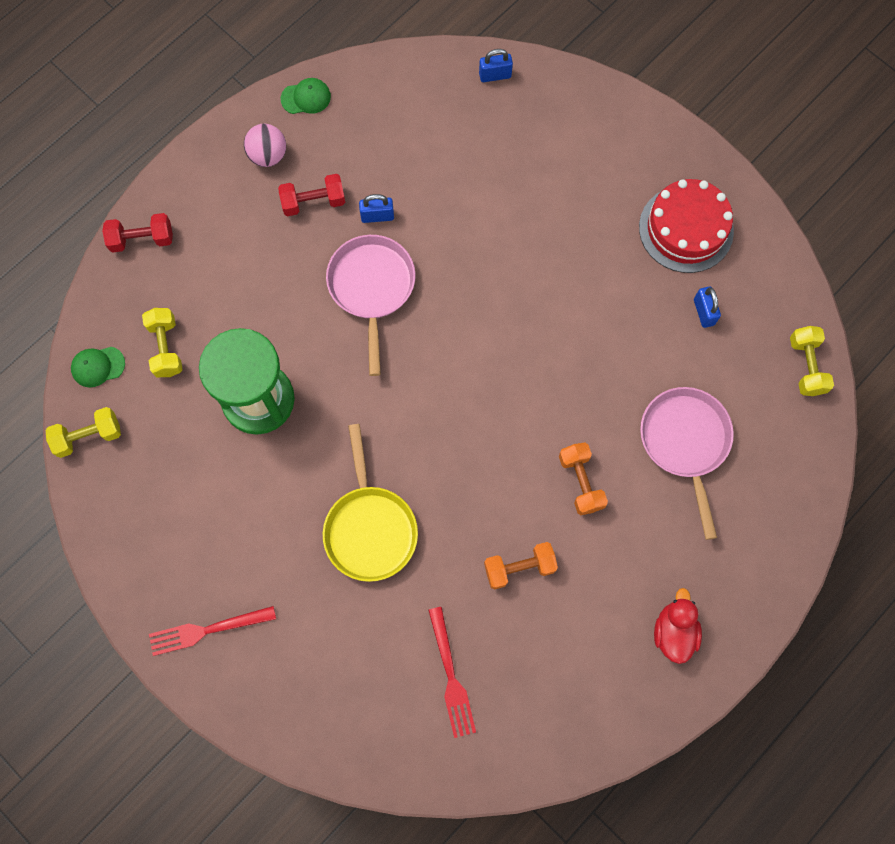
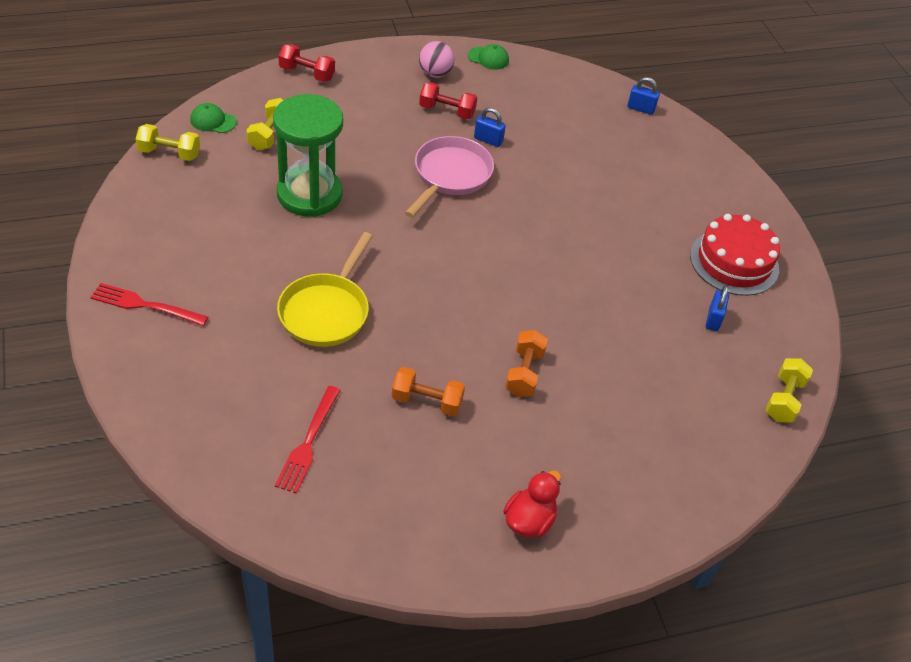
camera: 25 degrees right, 25 degrees down
pink pan [640,387,734,540] -> none

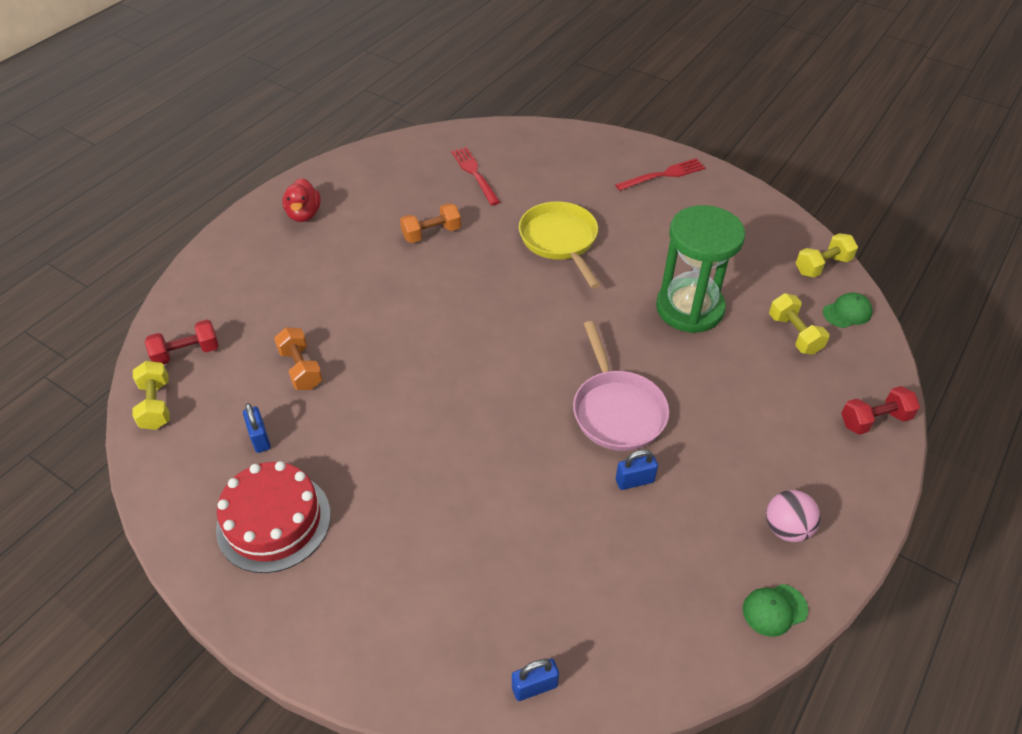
camera: 145 degrees right, 0 degrees up
red dumbbell [419,82,477,119] -> red dumbbell moved to [145,320,219,364]
orange dumbbell [505,330,548,397] -> orange dumbbell moved to [274,327,323,390]

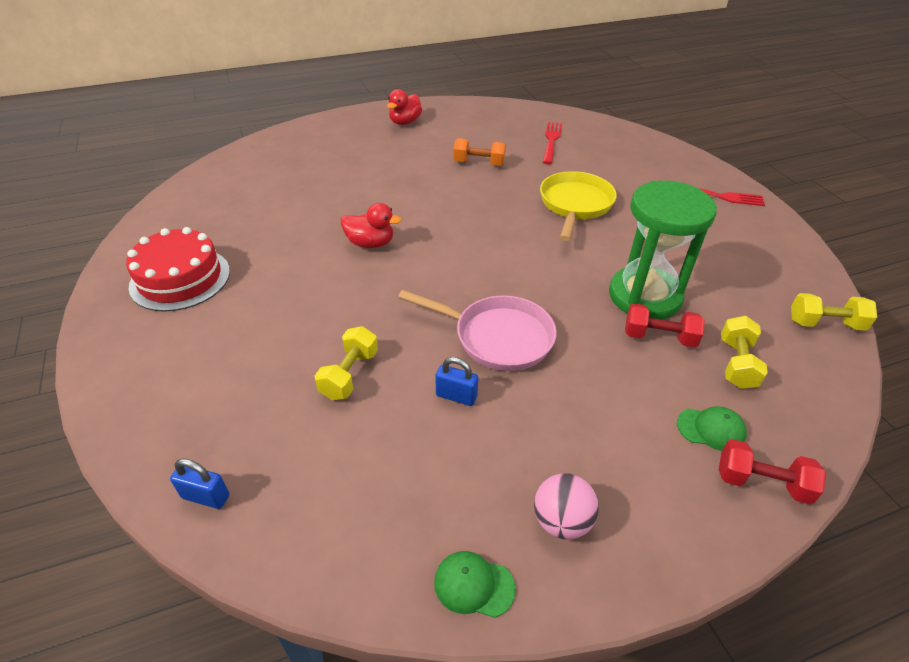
camera: 35 degrees right, 5 degrees down
yellow dumbbell [133,361,170,430] -> yellow dumbbell moved to [315,326,378,400]
red dumbbell [145,320,219,364] -> red dumbbell moved to [625,303,705,348]
blue padlock [243,403,271,453] -> none
orange dumbbell [274,327,323,390] -> none
pink pan [573,321,669,451] -> pink pan turned 90 degrees counterclockwise [398,290,556,371]
green cap [823,292,873,328] -> green cap moved to [677,406,747,451]
none -> red duck [341,203,402,248]

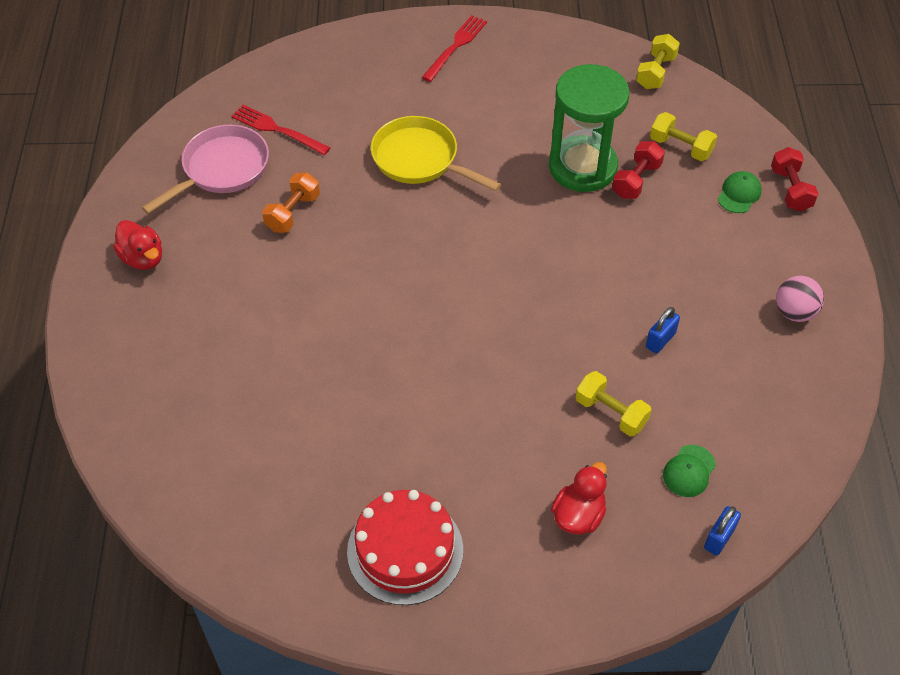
camera: 70 degrees left, 10 degrees up
red duck [341,203,402,248] -> red duck moved to [551,462,607,535]
pink pan [398,290,556,371] -> pink pan moved to [142,125,269,214]
green cap [434,551,516,618] -> green cap moved to [663,445,716,497]
red dumbbell [719,439,826,504] -> red dumbbell turned 45 degrees counterclockwise [771,147,819,212]

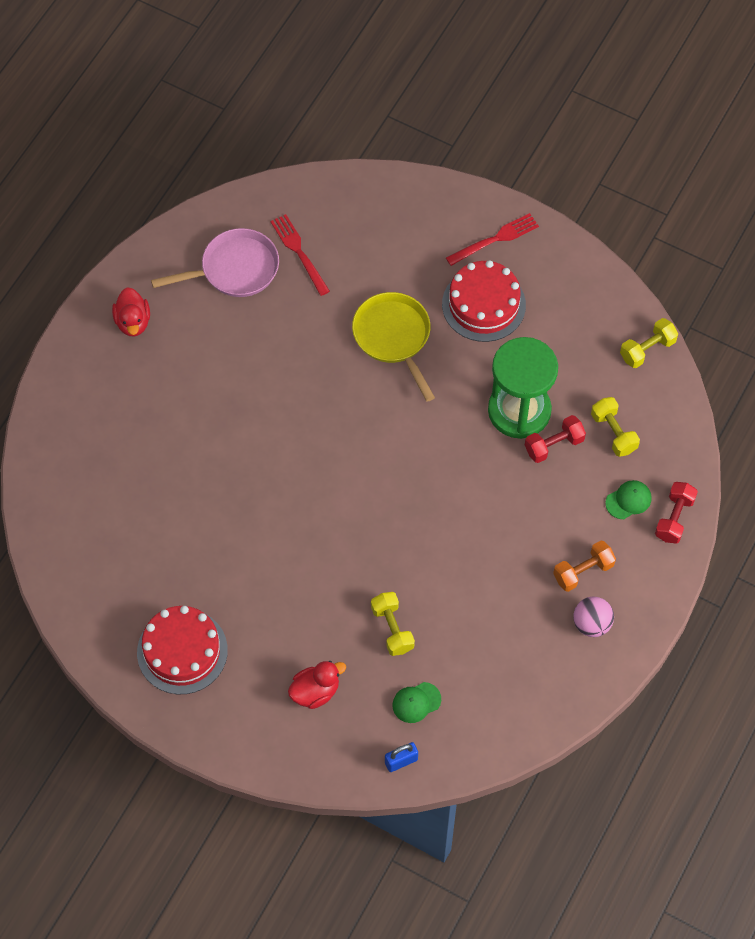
camera: 30 degrees right, 10 degrees up
orange dumbbell [262,173,320,233] -> orange dumbbell moved to [553,541,616,592]
blue padlock [646,307,680,354] -> none
none -> red cake [442,260,526,342]

